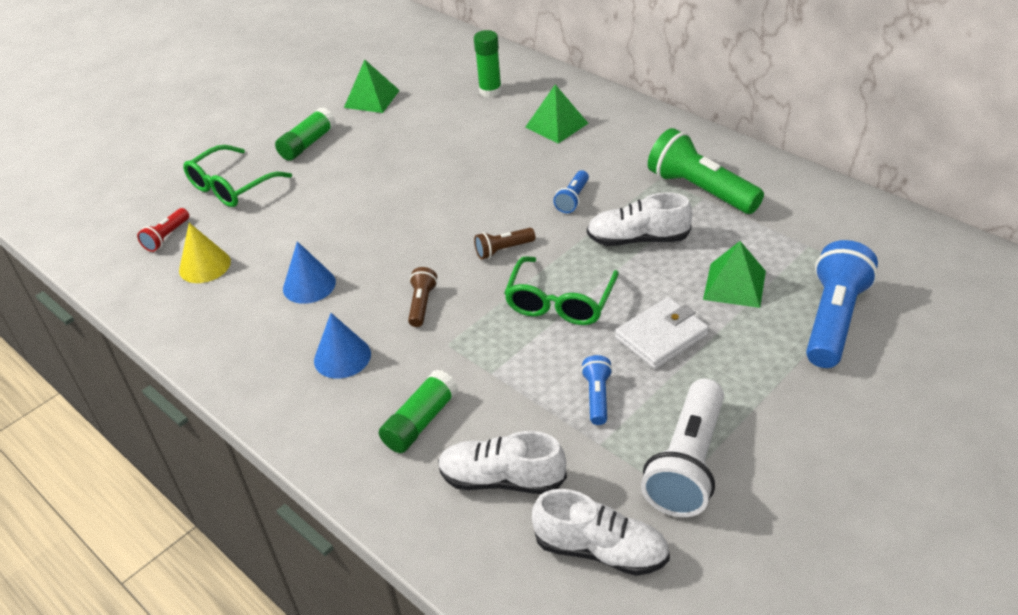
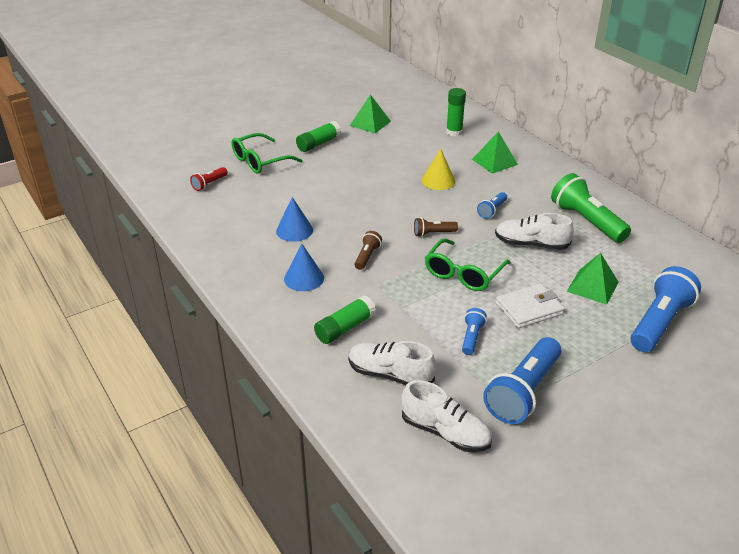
camera: 10 degrees right, 5 degrees down
yellow cone [179,223,231,283] -> yellow cone moved to [422,149,456,190]
white flashlight [641,379,724,517] -> blue flashlight [483,337,561,424]

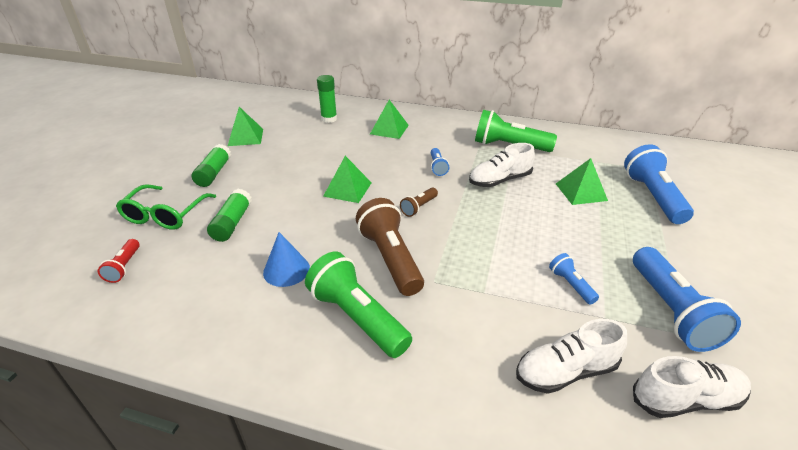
camera: 40 degrees left, 0 degrees up
blue cone [284,244,324,291] -> green flashlight [305,251,412,358]
green glue stick [314,295,376,344] -> green glue stick moved to [207,189,252,242]
brown flashlight [355,231,382,270] -> brown flashlight [356,198,424,296], size x2.03
yellow cone [422,149,456,190] -> none
green glasses [425,238,511,291] -> none
white wallet [496,284,565,328] -> none
none -> green pyramid [323,156,372,203]

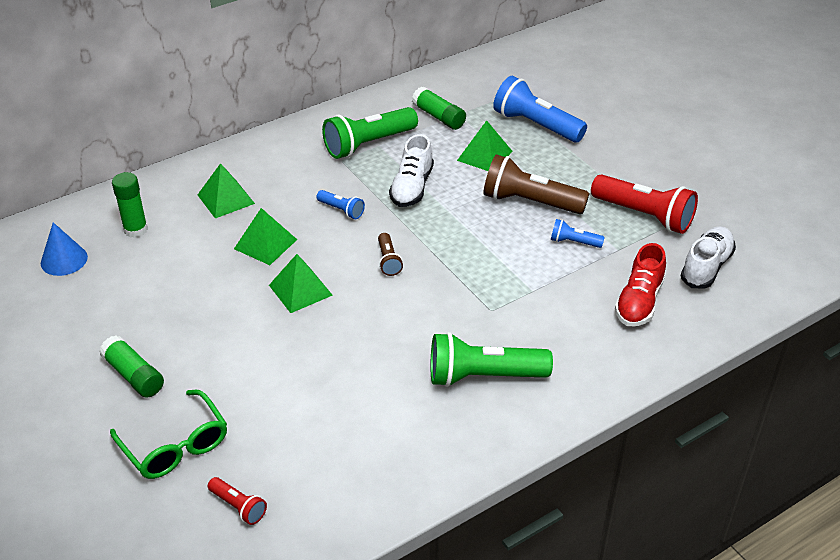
camera: 50 degrees left, 5 degrees up
green glue stick [207,189,252,242] -> green glue stick moved to [412,87,466,130]
green pyramid [228,107,263,146] -> green pyramid moved to [234,208,297,265]
blue cone [263,232,310,287] -> blue cone moved to [41,222,88,276]
brown flashlight [356,198,424,296] -> brown flashlight moved to [483,154,589,214]
white shoe [516,319,627,394] -> red shoe [615,243,666,326]
blue flashlight [633,247,741,352] -> red flashlight [591,175,698,234]

